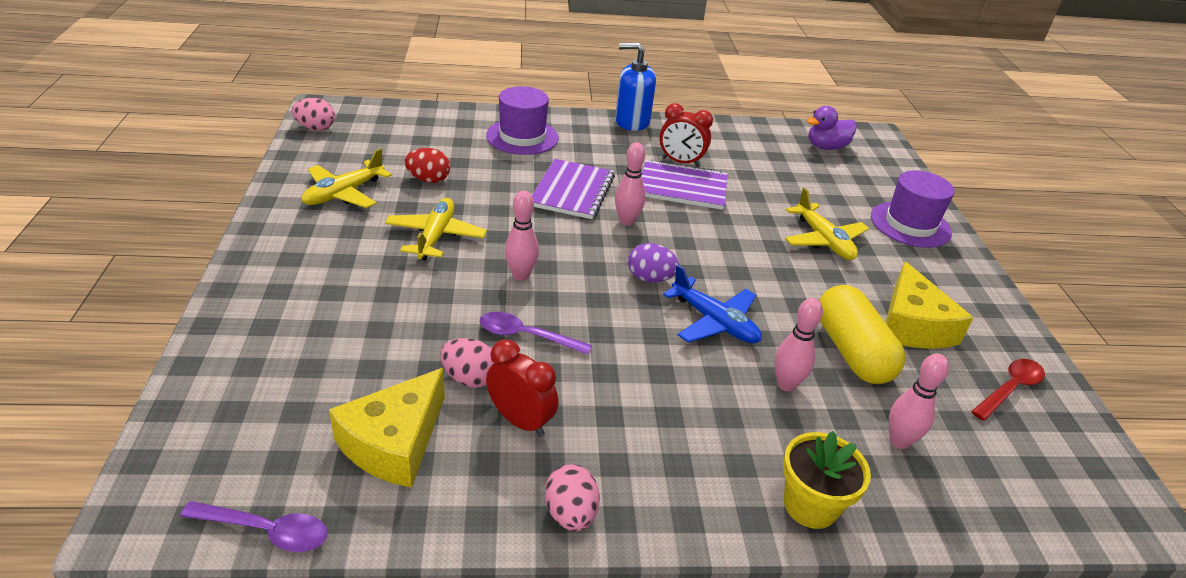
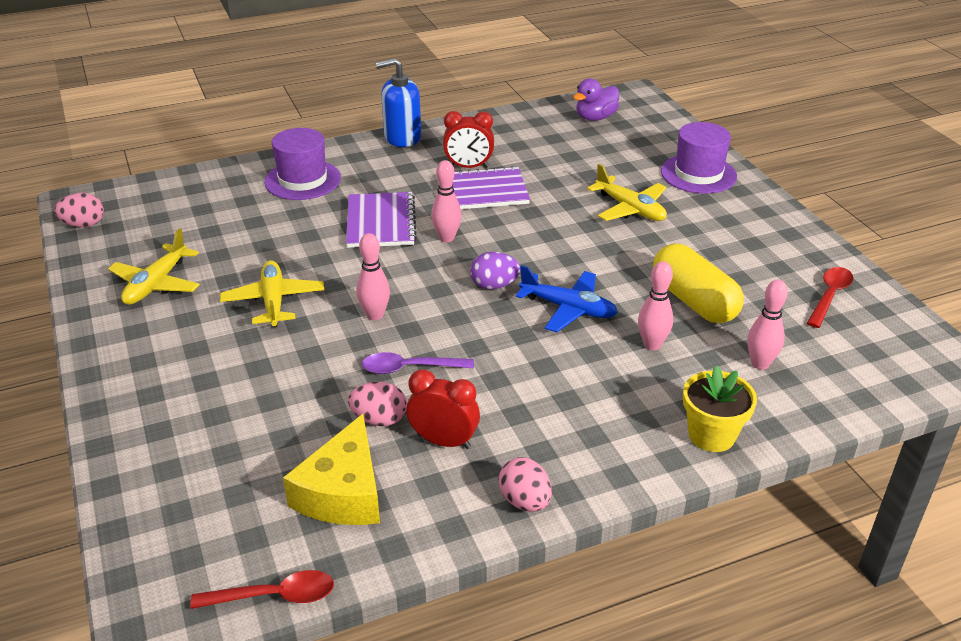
camera: 15 degrees left, 0 degrees up
purple spoon [180,501,328,552] -> red spoon [190,570,334,609]
red egg [404,148,450,183] -> none
yellow cheese [885,261,973,349] -> none

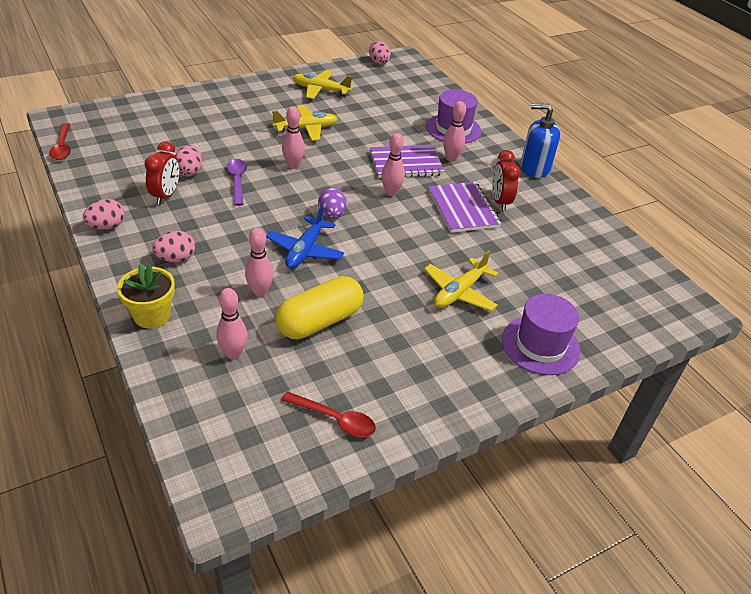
camera: 80 degrees right, 5 degrees up
yellow cheese [283,414,380,525] -> none
blue soap dispenser [375,58,421,147] -> blue soap dispenser turned 60 degrees counterclockwise [520,104,560,178]
purple duck [573,78,619,121] -> none
none -> pink egg [152,231,195,262]
none -> pink bowling pin [443,101,466,161]

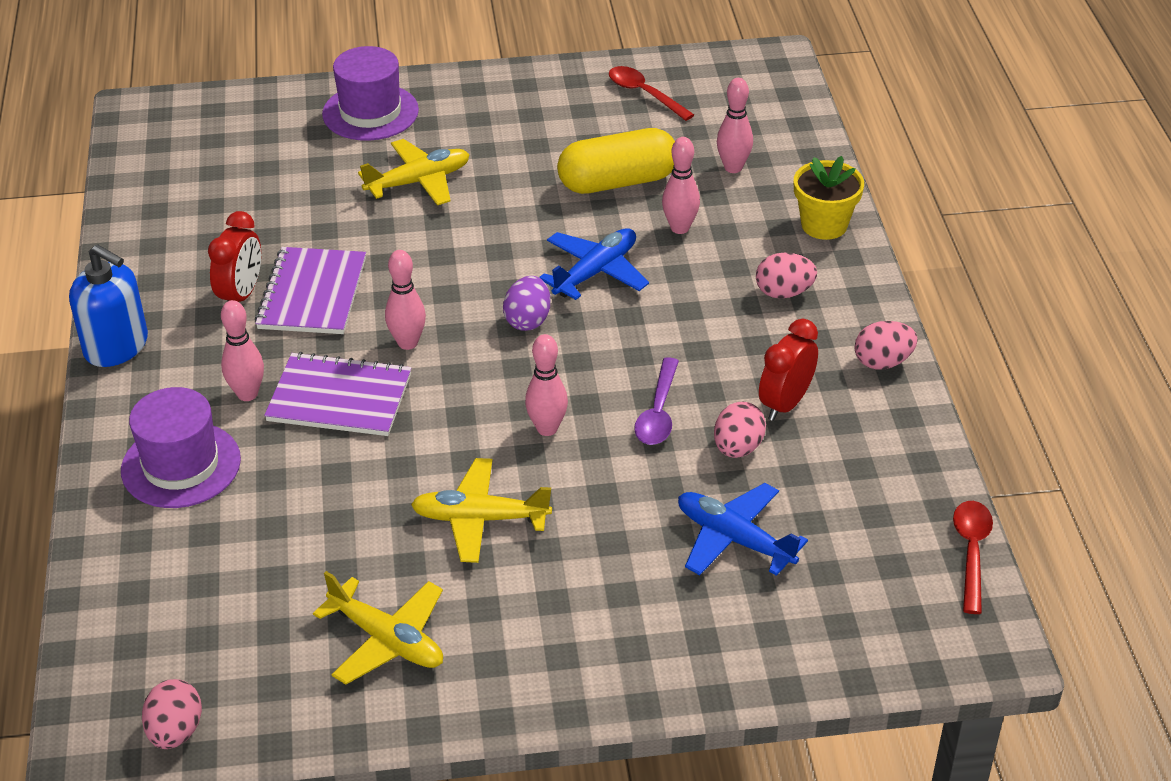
camera: 155 degrees left, 0 degrees up
none -> blue plane [678,483,808,576]

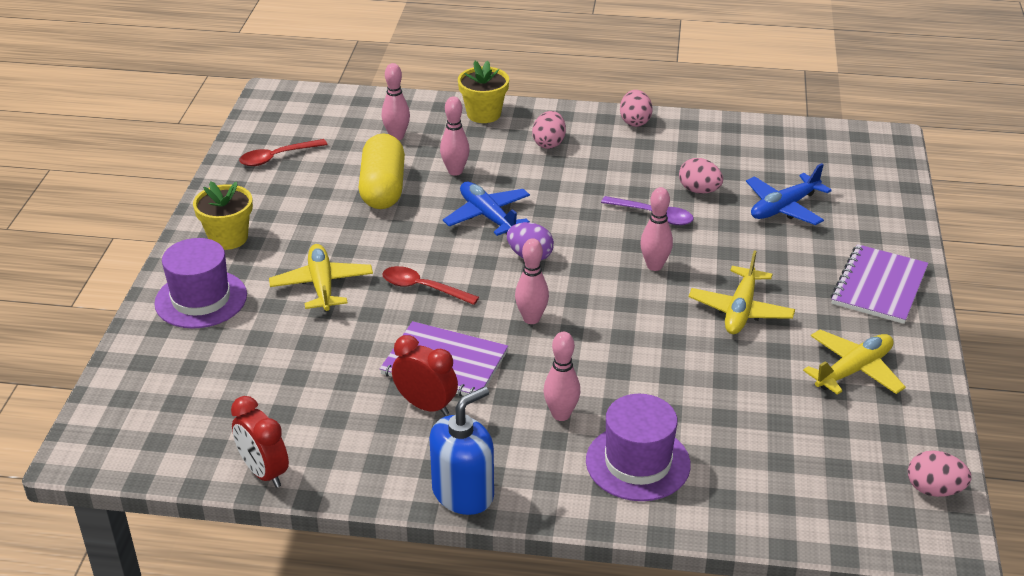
camera: 75 degrees left, 5 degrees down
purple notebook [264,352,411,436] -> purple notebook moved to [831,244,929,324]
red clock [759,319,818,421] -> red clock moved to [231,396,289,488]
red spoon [953,501,993,614] -> red spoon moved to [382,266,479,305]
none -> yellow flower pot [193,181,253,250]

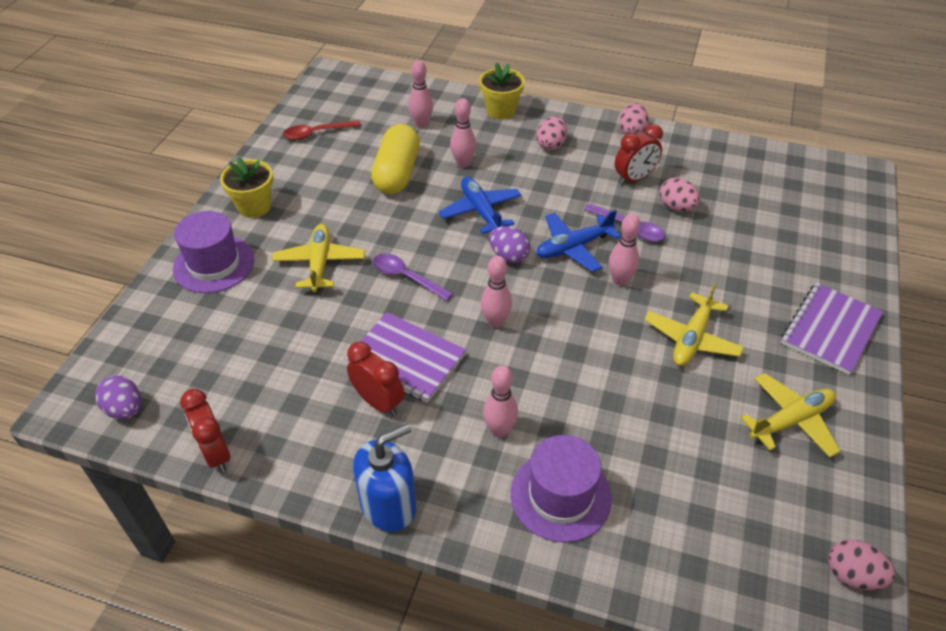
camera: 10 degrees right, 10 degrees up
red spoon [382,266,479,305] -> purple spoon [373,254,453,301]
blue plane [746,163,831,225] -> blue plane moved to [536,210,621,272]
none -> purple egg [95,376,141,419]
none -> red clock [615,124,663,185]

